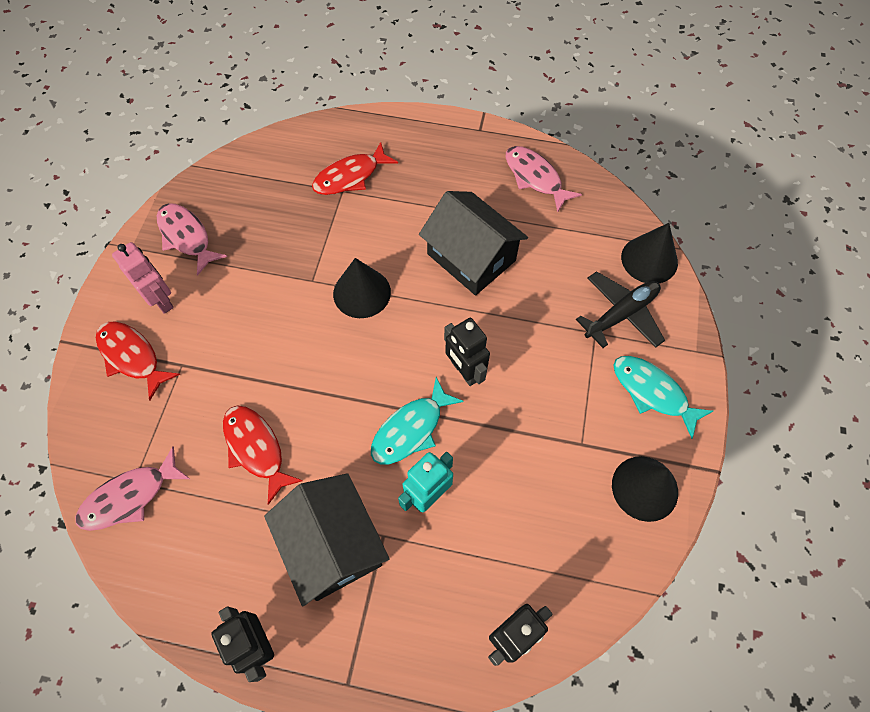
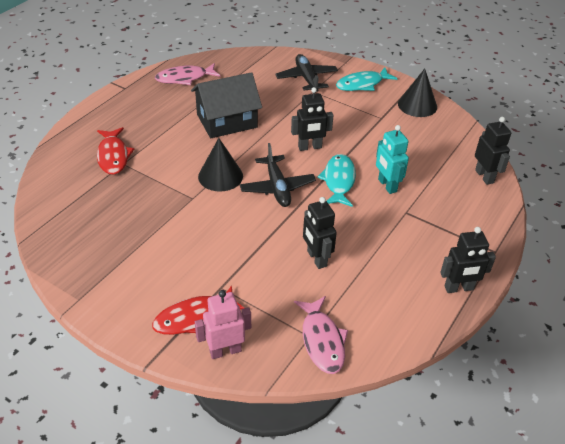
camera: 70 degrees left, 20 degrees down
pink robot [112,242,174,314] -> pink robot moved to [195,290,251,359]
pink fish [157,203,227,276] -> none
red fish [223,405,303,505] -> black robot [303,197,337,269]
black house [264,473,390,606] -> none
turquoise fish [371,377,464,465] -> turquoise fish turned 150 degrees counterclockwise [317,154,356,207]
black cone [621,223,678,283] -> none
none -> black plane [240,143,316,207]

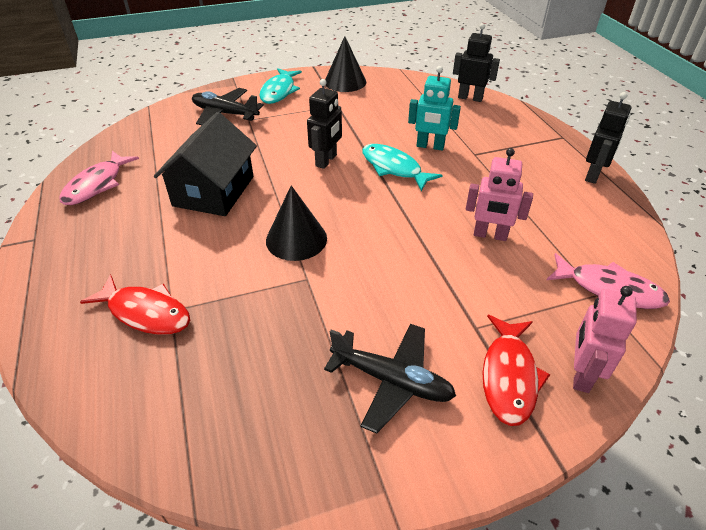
camera: 50 degrees left, 0 degrees up
black plane [240,143,316,207] -> black plane moved to [324,324,456,434]
black robot [303,197,337,269] -> pink robot [466,148,533,241]

